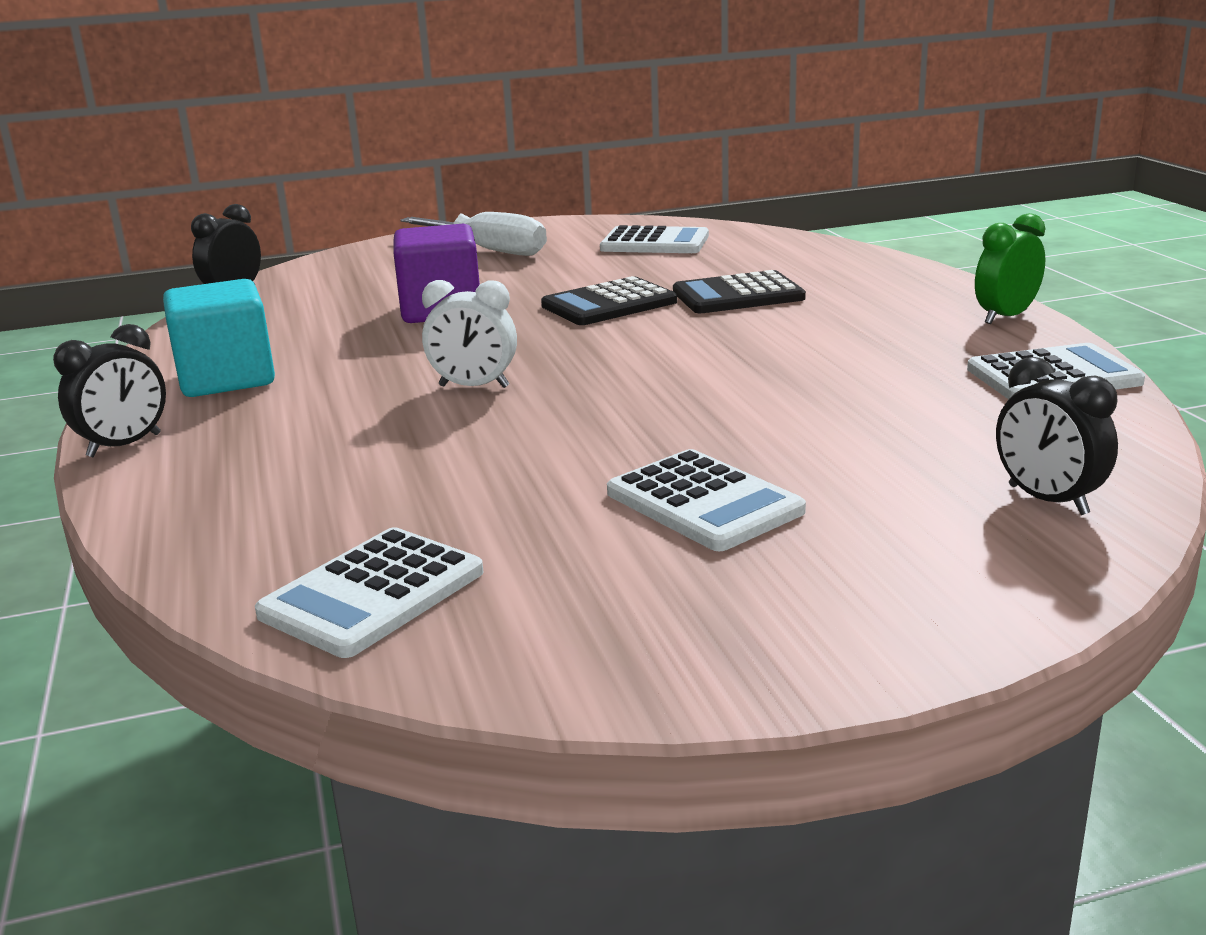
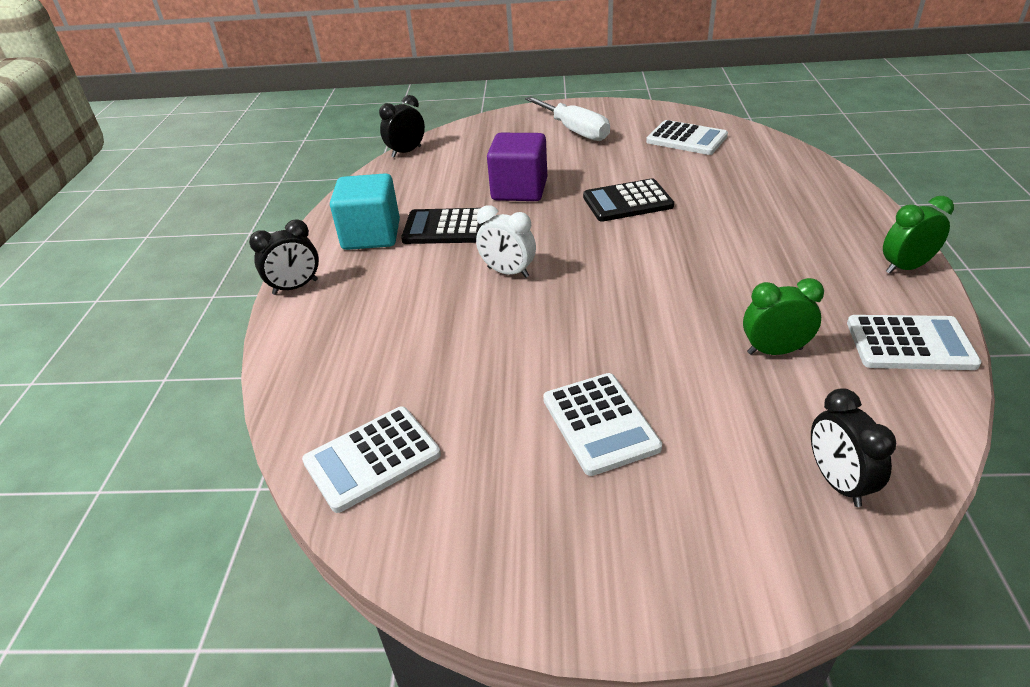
camera: 20 degrees right, 15 degrees up
black calculator [673,270,806,313] -> black calculator moved to [401,208,486,244]
none -> green clock [743,278,824,355]

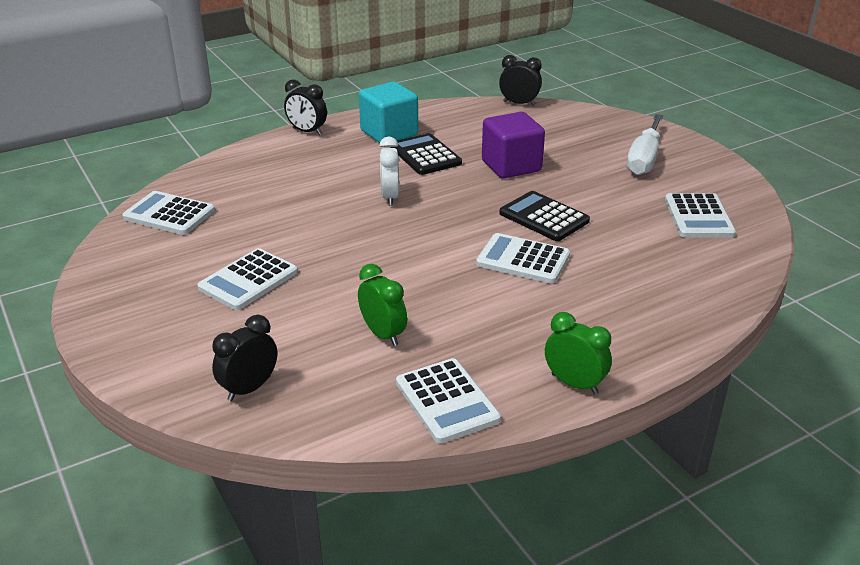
camera: 55 degrees right, 5 degrees down
none -> white calculator [476,233,570,284]

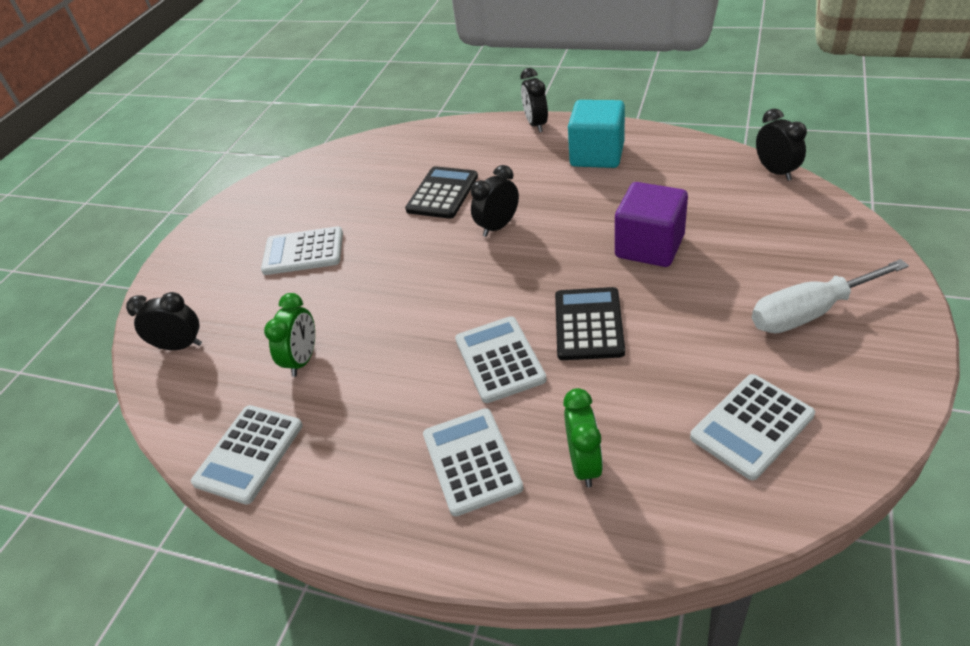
camera: 55 degrees right, 10 degrees up
white calculator [122,191,215,235] -> white calculator moved to [423,408,523,516]
white clock [379,137,399,206] -> black clock [471,165,519,237]
black calculator [390,133,462,175] -> black calculator moved to [405,166,478,219]
green clock [545,312,612,394] -> green clock moved to [563,388,603,487]

